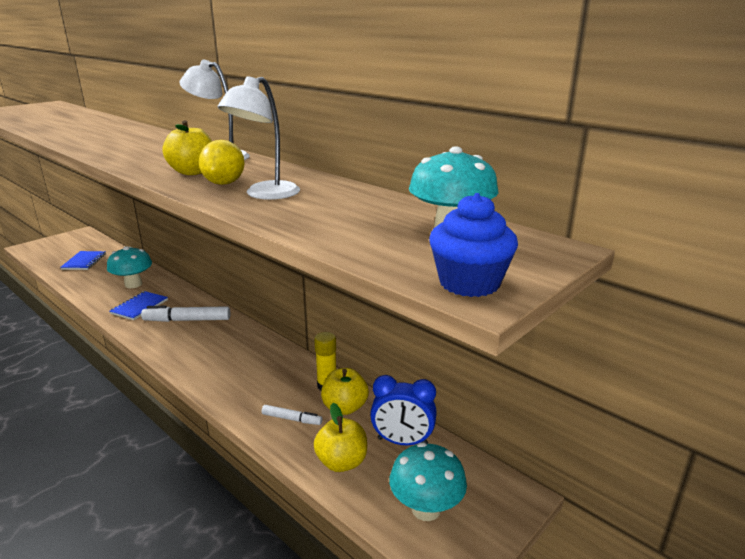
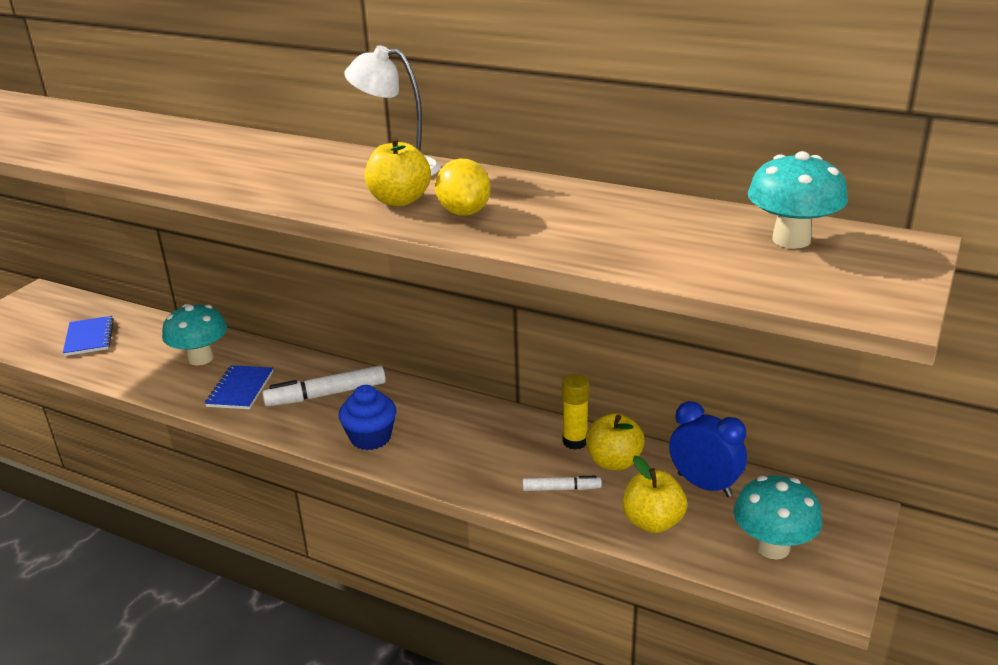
camera: 15 degrees left, 5 degrees up
white lamp [217,76,300,200] -> none
blue clock [370,375,437,445] -> blue clock turned 135 degrees counterclockwise [669,401,747,497]
blue cupcake [429,193,518,297] -> blue cupcake moved to [339,385,396,450]

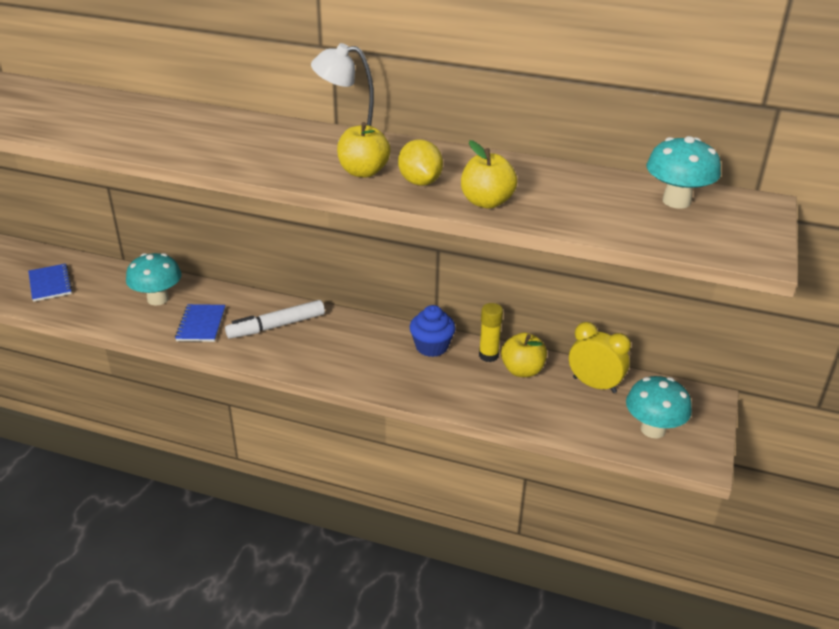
camera: 10 degrees left, 5 degrees up
blue cupcake [339,385,396,450] -> blue cupcake moved to [410,305,456,357]
white marker [523,476,602,491] -> none
yellow apple [623,456,687,533] -> yellow apple moved to [461,140,517,209]
blue clock [669,401,747,497] -> yellow clock [569,322,631,393]

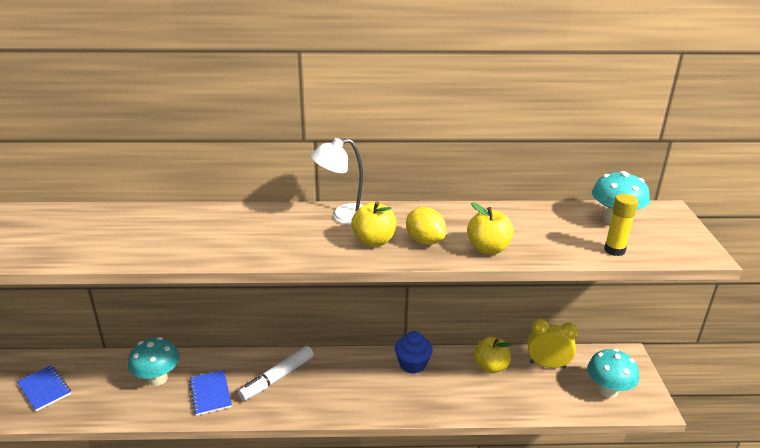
camera: 20 degrees left, 5 degrees down
yellow glue stick [479,303,503,362] -> yellow glue stick moved to [604,194,638,256]

